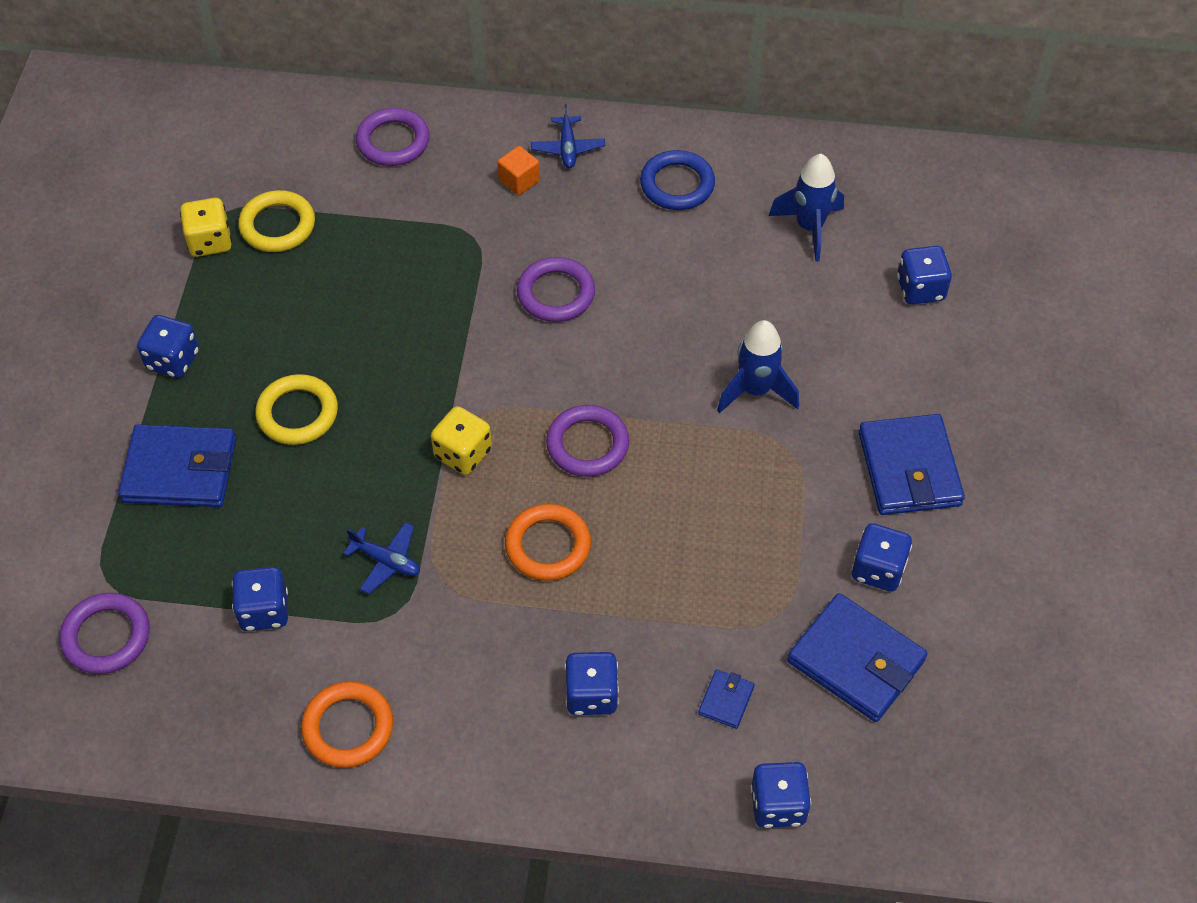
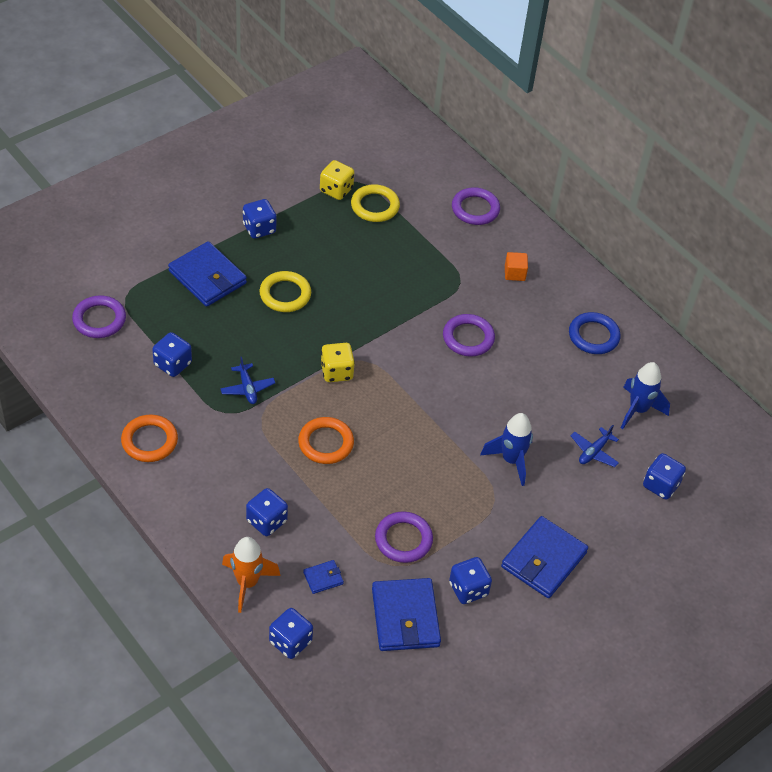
camera: 40 degrees right, 5 degrees down
blue plane [531,104,605,168] -> blue plane moved to [570,425,619,467]
purple ring [546,405,629,477] -> purple ring moved to [375,511,433,563]
none -> orange rocket [222,537,281,613]

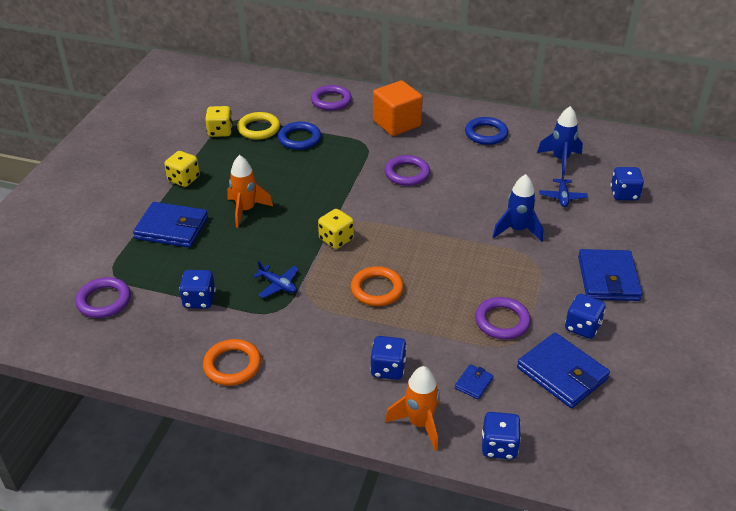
camera: 30 degrees left, 10 degrees down
blue dice [243,199,277,239] -> yellow dice [164,151,200,187]
yellow ring [259,271,311,312] -> orange rocket [227,155,273,228]
orange cube [505,252,528,281] -> orange cube [373,80,423,136], size x2.11
none -> blue ring [278,122,321,150]

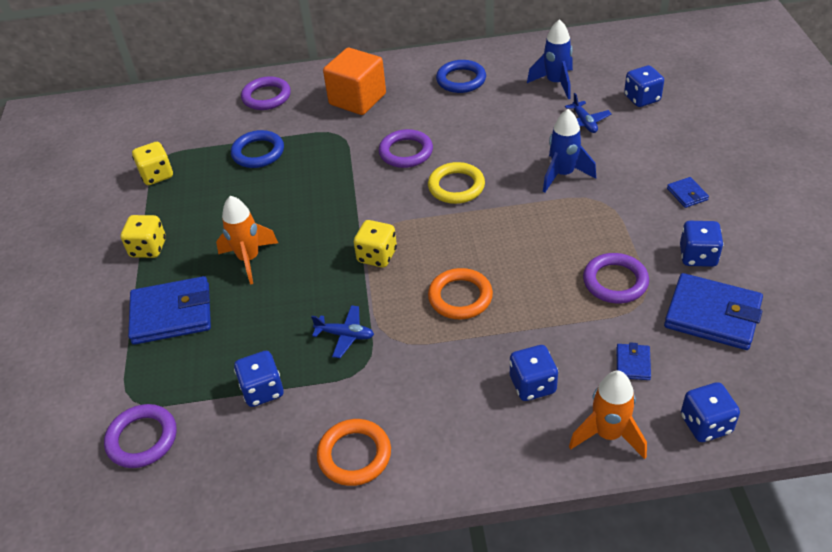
camera: 20 degrees left, 5 degrees up
yellow ring [237,112,280,140] -> yellow ring moved to [428,162,485,204]
blue wallet [578,249,642,301] -> blue wallet [667,177,709,208], size x0.46

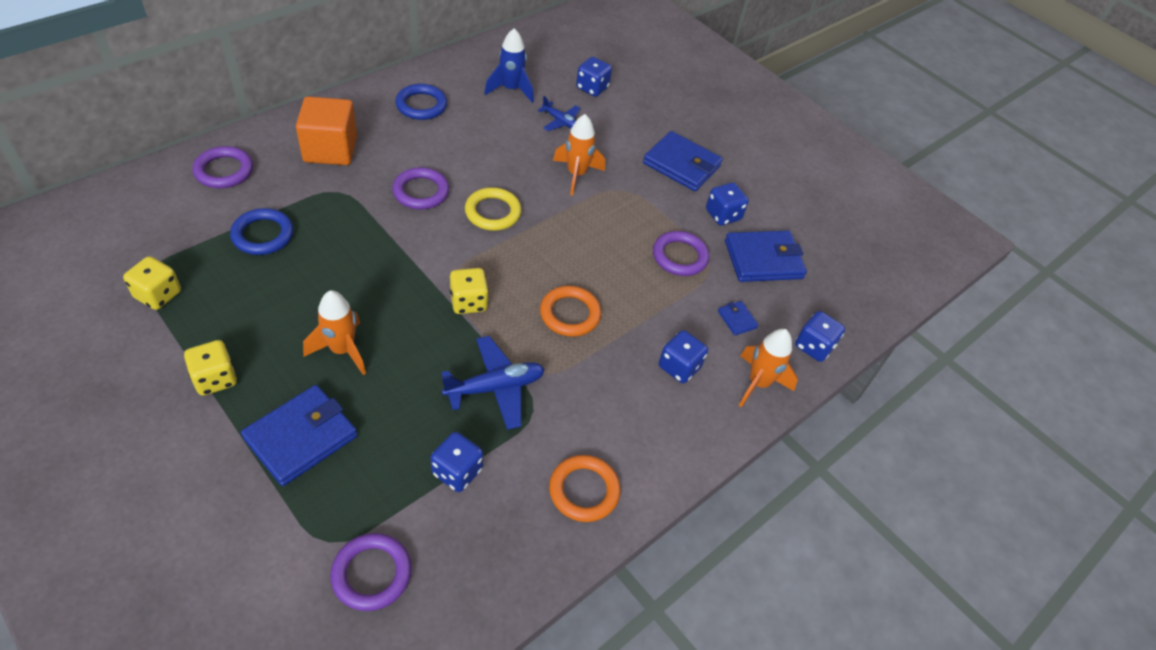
camera: 45 degrees left, 5 degrees up
blue plane [311,305,374,358] -> blue plane [441,336,545,430], size x1.66
blue rocket [543,109,596,192] -> orange rocket [553,114,605,196]
blue wallet [667,177,709,208] -> blue wallet [643,131,723,191], size x2.18

